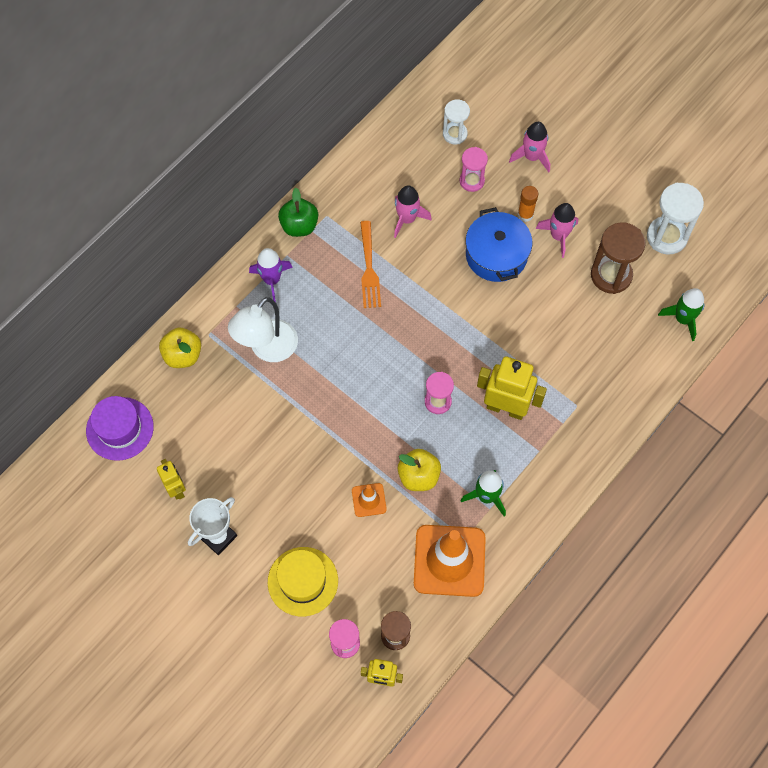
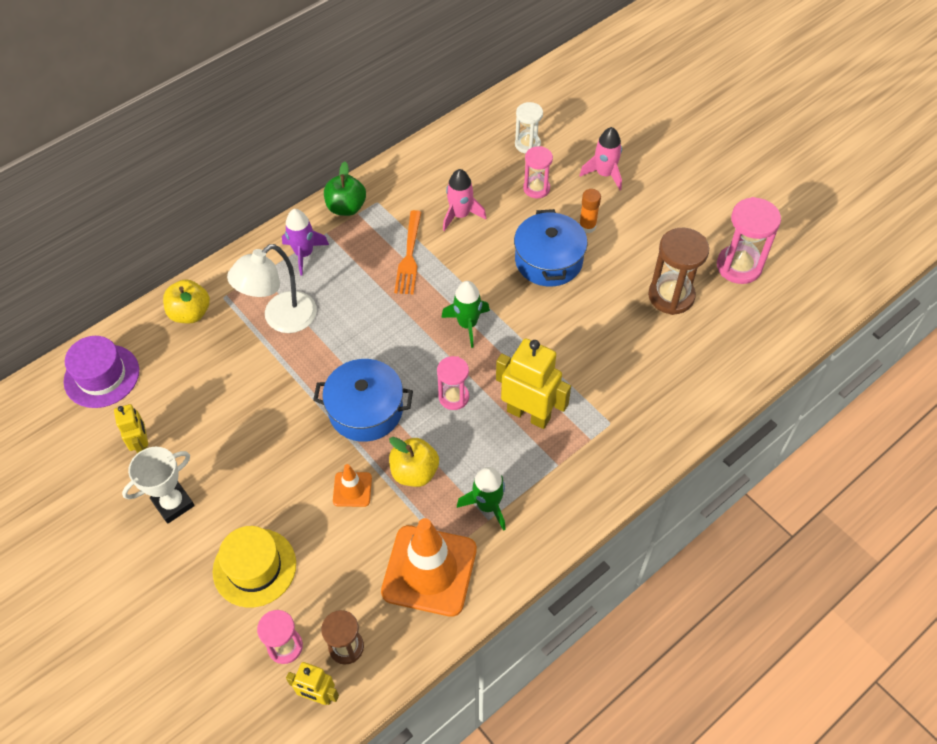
camera: 10 degrees right, 10 degrees down
pink rocket [536,203,578,258] -> none
white hourglass [647,183,704,255] -> pink hourglass [717,197,781,284]
green rocket [658,288,705,341] -> green rocket moved to [441,281,490,348]
none -> blue pot [313,359,413,442]

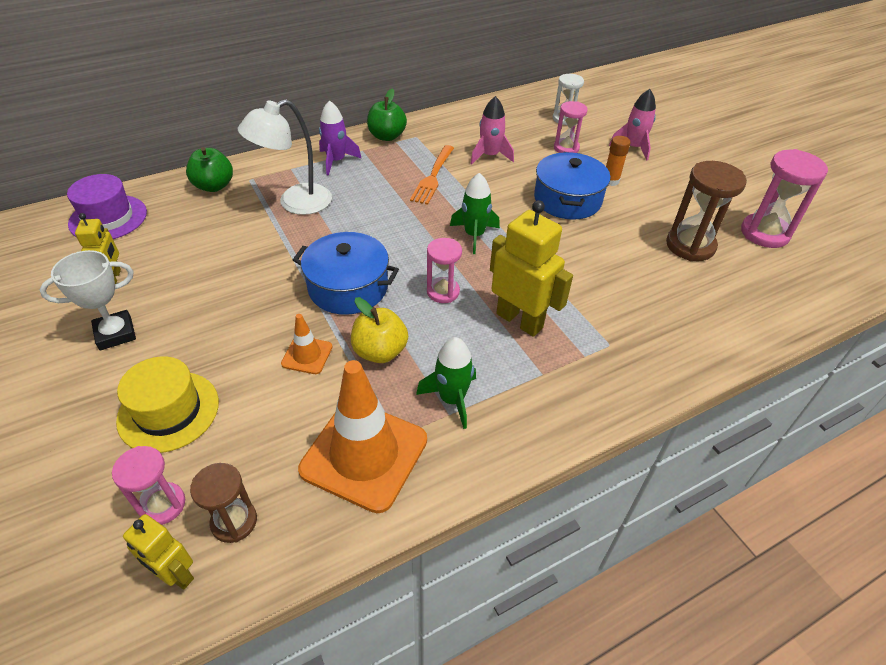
camera: 10 degrees right, 10 degrees down
yellow apple [163,279,210,323] -> green apple [186,147,233,192]

